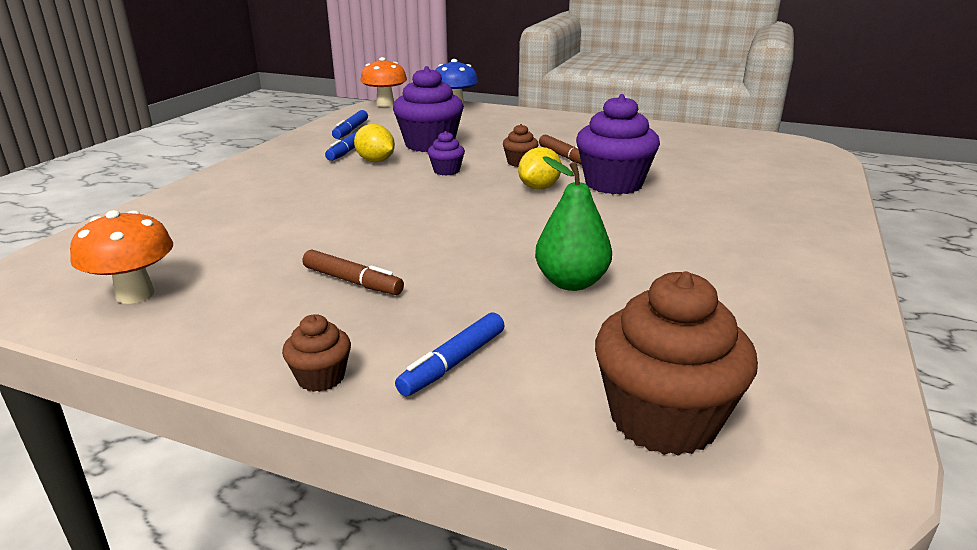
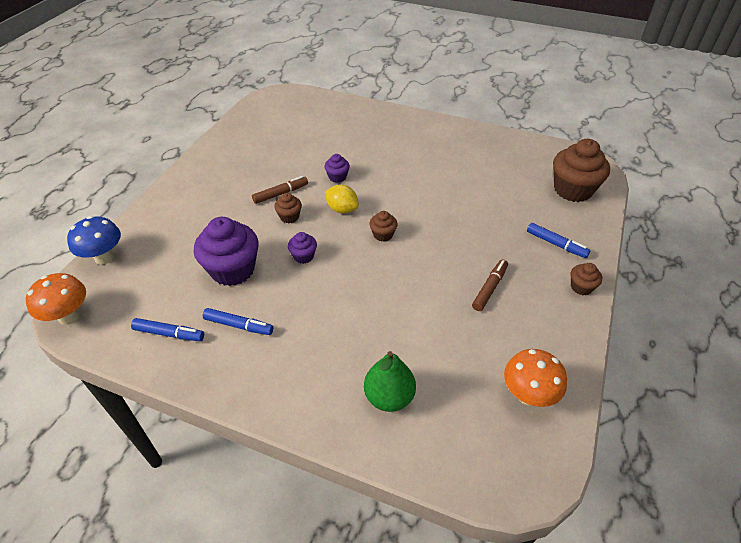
camera: 90 degrees left, 20 degrees up
yellow lemon [354,124,395,162] -> none
green pear [535,156,612,291] -> green pear moved to [364,351,416,412]
purple cupcake [576,94,660,195] -> purple cupcake [324,154,350,183], size x0.48
none -> brown cupcake [369,211,398,242]

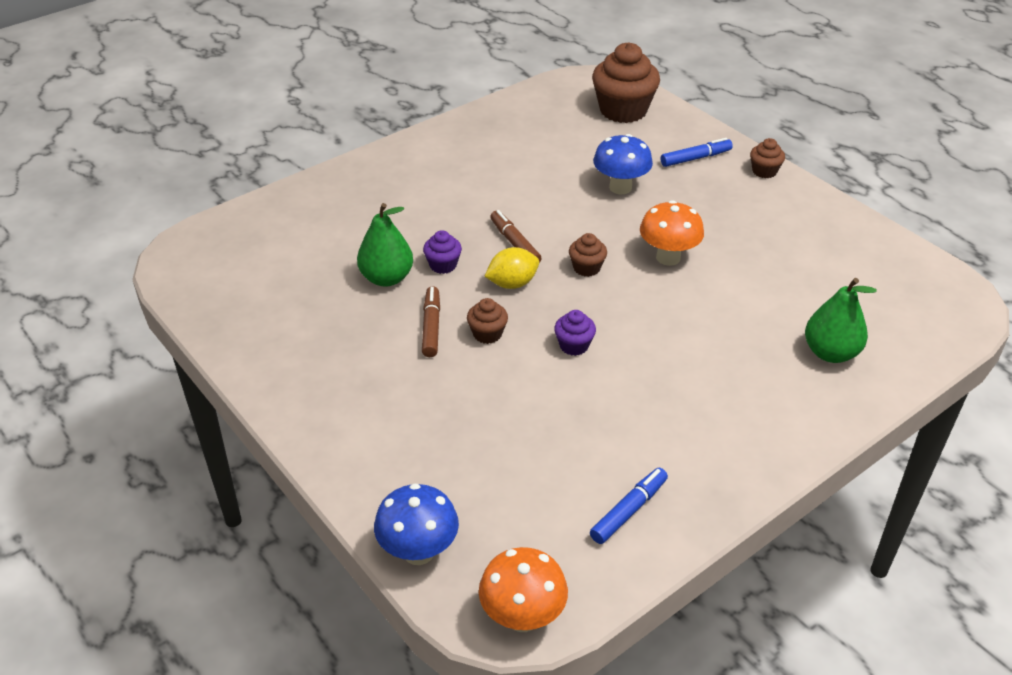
camera: 60 degrees left, 5 degrees down
purple cupcake [194,217,259,286] -> none
blue marker [203,308,273,335] -> none
brown marker [472,259,508,311] -> brown marker moved to [490,210,542,263]
orange mushroom [504,349,567,407] -> orange mushroom moved to [640,200,704,266]
none -> green pear [357,203,413,287]
none -> blue mushroom [593,134,653,195]

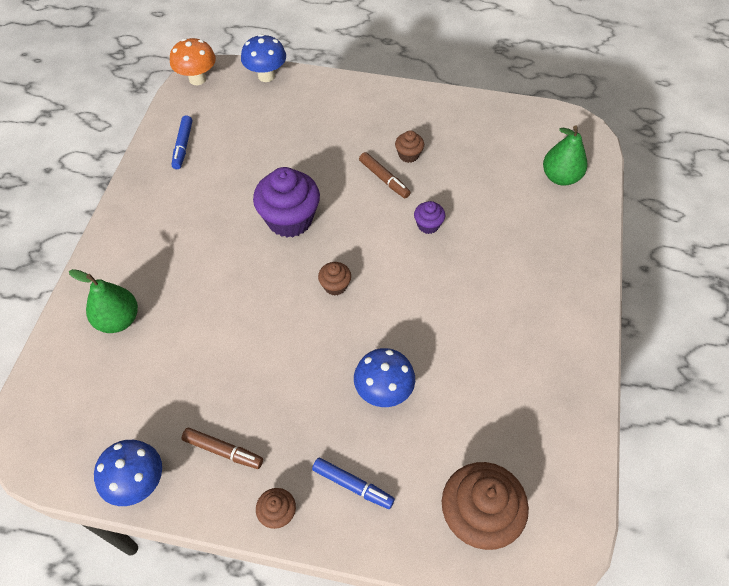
camera: 140 degrees right, 15 degrees up
green pear [357,203,413,287] -> green pear moved to [543,126,587,186]
brown cupcake [467,298,508,344] -> brown cupcake moved to [395,130,424,163]
yellow lemon [484,247,539,289] -> none
brown marker [490,210,542,263] -> brown marker moved to [182,428,263,469]
purple cupcake [554,310,596,356] -> purple cupcake [253,167,320,238], size x2.09
orange mushroom [640,200,704,266] -> none
blue marker [660,138,733,167] -> blue marker turned 90 degrees counterclockwise [312,458,395,509]
none -> blue mushroom [94,440,162,506]

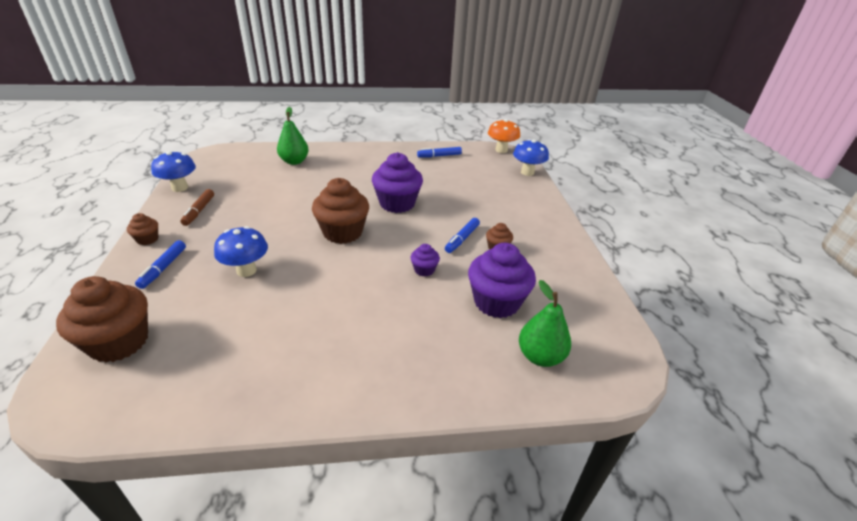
camera: 70 degrees right, 20 degrees down
brown cupcake [318,262,351,296] -> brown cupcake [312,178,369,244], size x2.09
brown marker [359,152,411,198] -> blue marker [445,218,480,253]
none -> purple cupcake [468,243,536,318]

